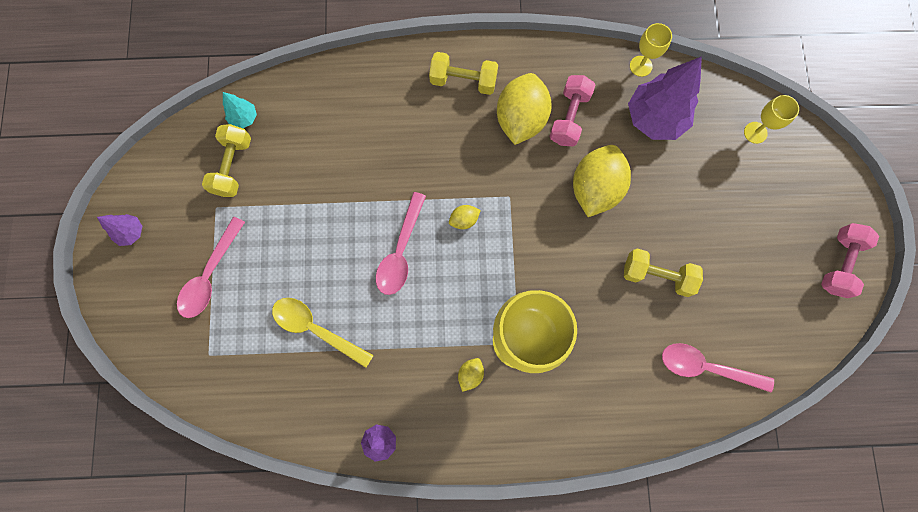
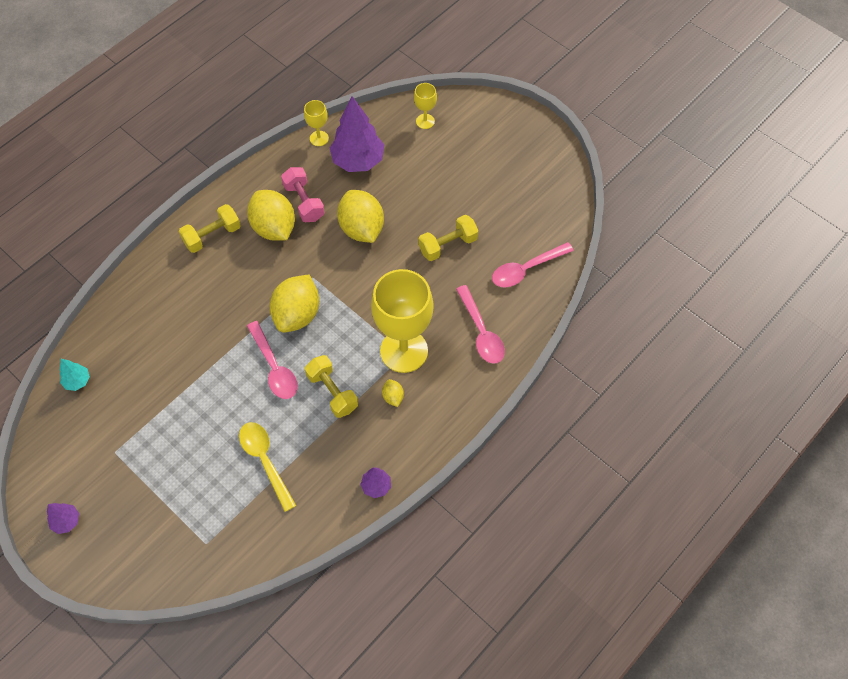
camera: 45 degrees left, 15 degrees down
pink spoon [177,217,245,318] -> pink spoon moved to [456,285,505,364]
yellow dumbbell [202,124,251,197] -> yellow dumbbell moved to [305,355,358,418]
yellow spoon [272,298,374,368] -> yellow spoon turned 75 degrees clockwise [239,422,296,512]
yellow lemon [449,205,481,229] -> yellow lemon [270,275,319,333], size x2.29
pink dumbbell [821,223,879,298] -> none

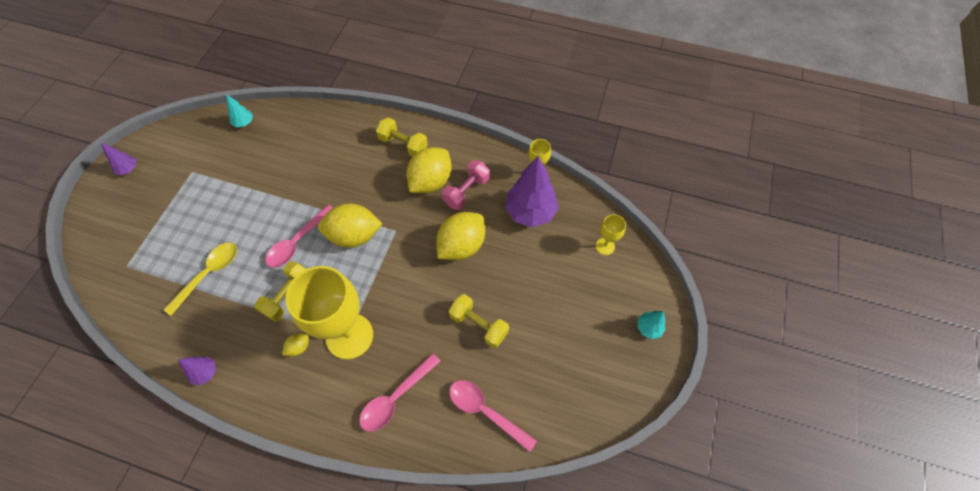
camera: 65 degrees right, 0 degrees up
none -> turquoise tree [637,311,666,339]

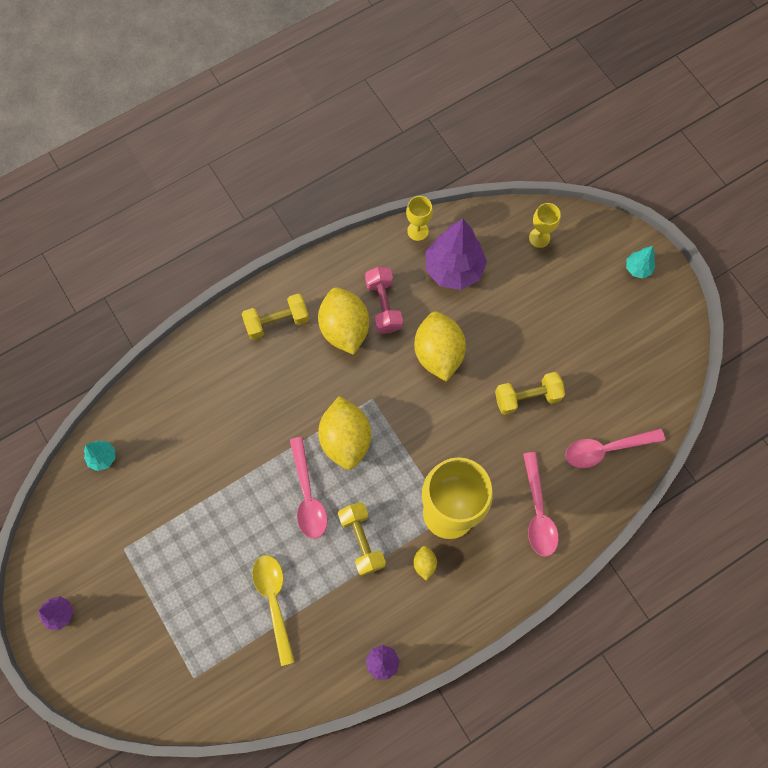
camera: 50 degrees left, 10 degrees up
yellow lemon [318,203,383,248] -> yellow lemon turned 45 degrees counterclockwise [318,396,371,470]

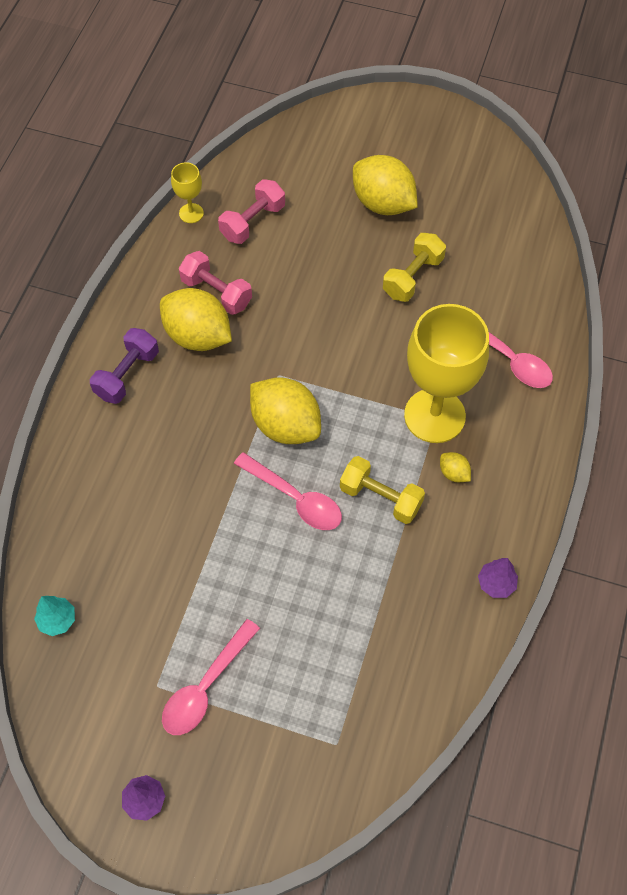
camera: 40 degrees left, 10 degrees down
yellow dumbbell [242,294,309,340] -> purple dumbbell [90,328,159,404]
yellow spoon [252,555,295,666] -> none
yellow lemon [414,311,466,382] -> yellow lemon moved to [353,155,418,215]
purple tree [426,219,487,290] -> pink dumbbell [218,179,285,244]
yellow goblet [529,203,561,248] -> none
pink spoon [565,428,665,468] -> pink spoon moved to [162,619,260,735]
turquoise tree [626,246,656,279] -> none

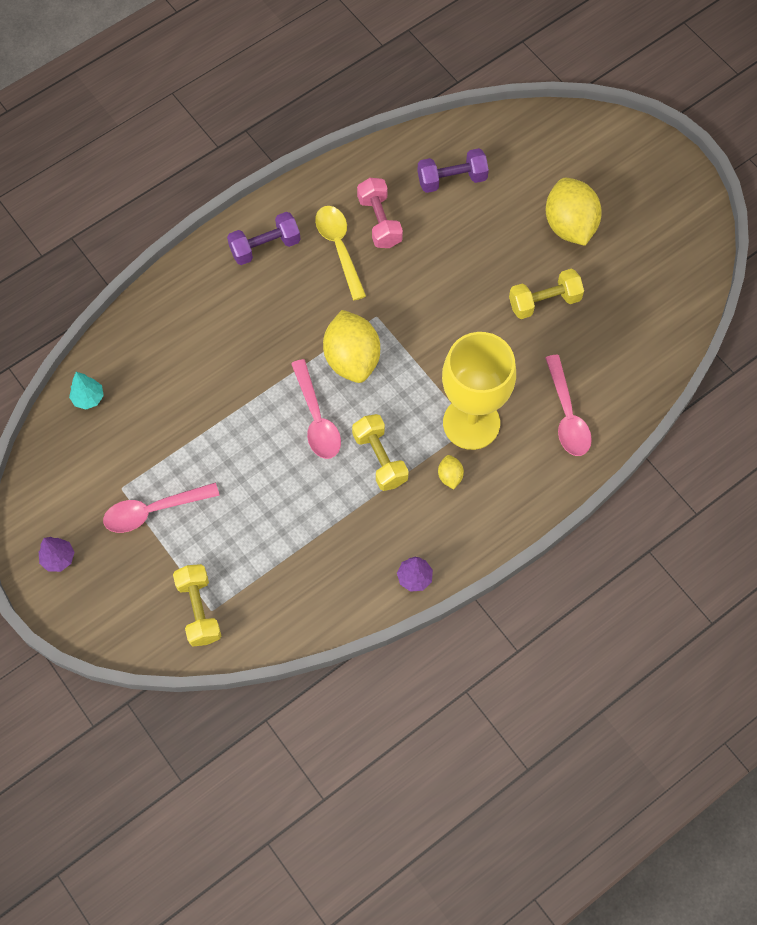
camera: 35 degrees right, 5 degrees up
yellow lemon [160,288,232,351] -> yellow spoon [315,206,366,300]
yellow goblet [171,162,204,223] -> none
pink dumbbell [218,179,285,244] -> purple dumbbell [418,148,489,193]
none -> yellow dumbbell [173,564,221,646]

